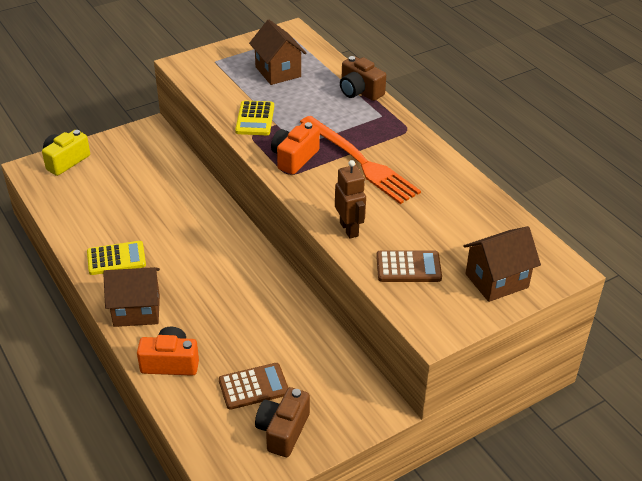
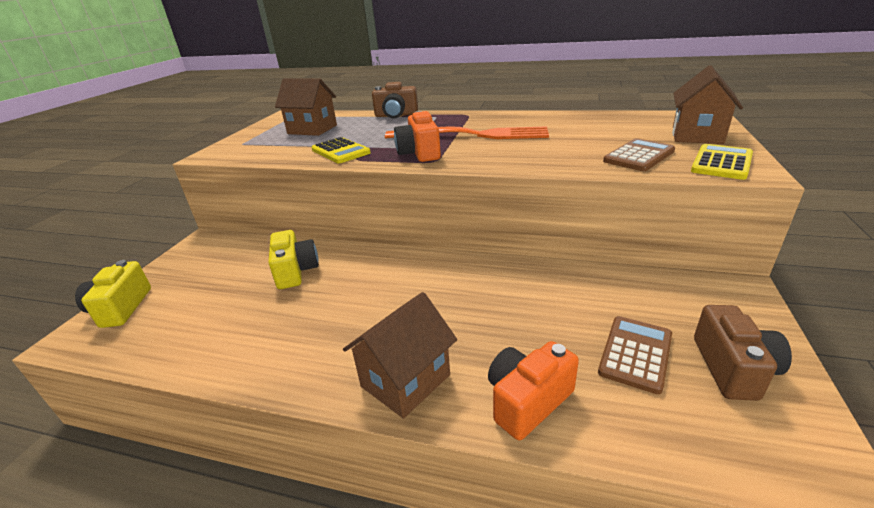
camera: 40 degrees left, 10 degrees down
yellow calculator [87,241,146,275] -> yellow calculator moved to [691,144,753,180]
brown camera [255,387,310,457] -> brown camera turned 150 degrees counterclockwise [694,305,792,401]
brown robot [335,160,366,239] -> none
none -> yellow camera [268,230,319,289]

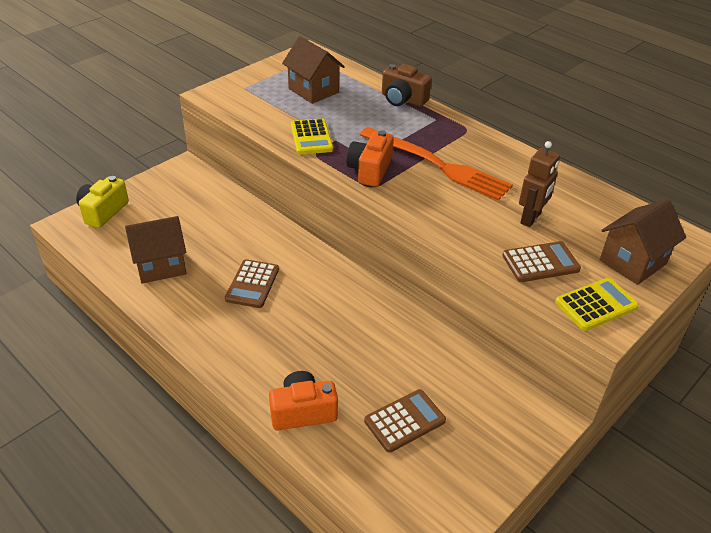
camera: 25 degrees right, 10 degrees up
yellow camera [268,230,319,289] -> none
brown house [343,292,457,419] -> brown house moved to [125,216,186,284]
brown camera [694,305,792,401] -> none
none -> brown calculator [225,259,279,308]
none -> brown robot [519,141,560,227]

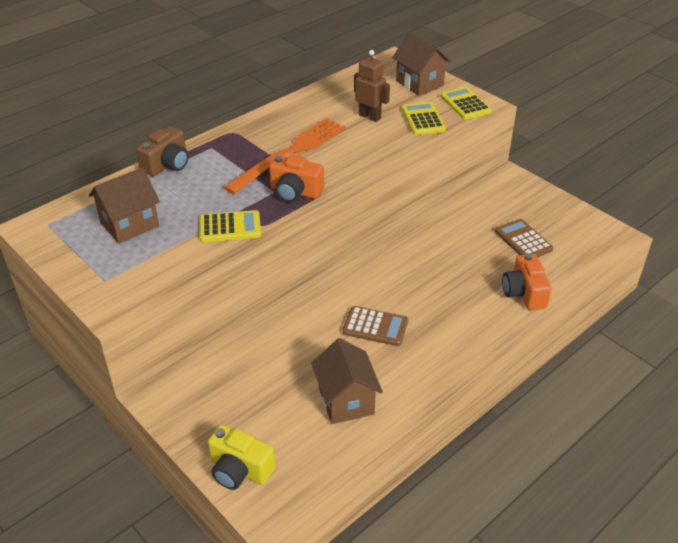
camera: 85 degrees left, 0 degrees up
brown calculator [502,241,581,282] -> yellow calculator [402,102,446,135]

